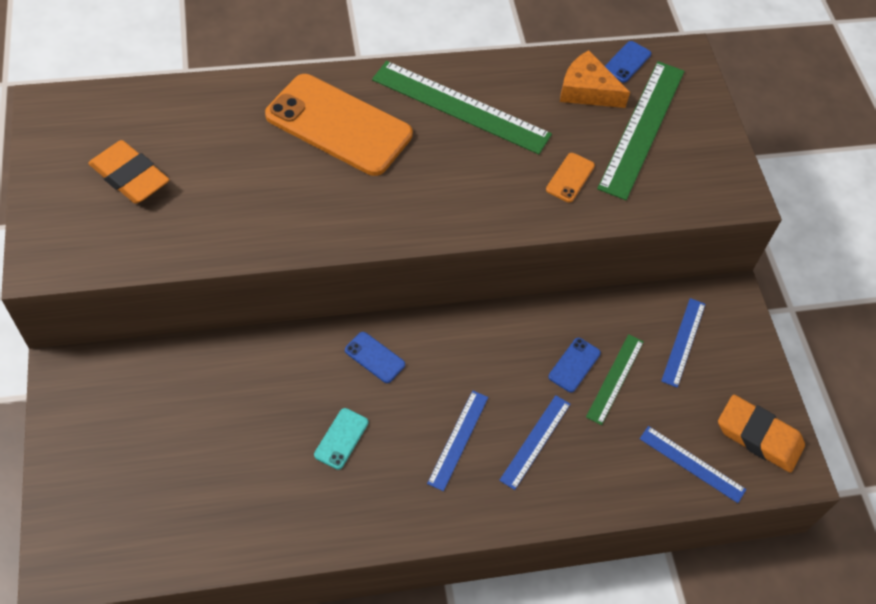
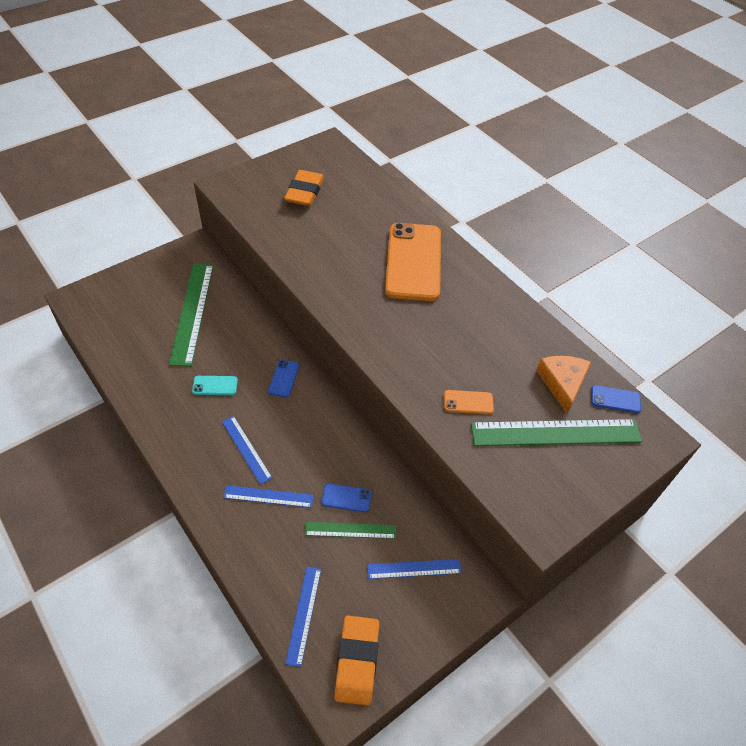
camera: 65 degrees right, 5 degrees down
green ruler [372,61,552,154] -> green ruler moved to [169,264,214,366]
blue ruler [427,391,488,491] -> blue ruler turned 60 degrees clockwise [222,416,272,485]

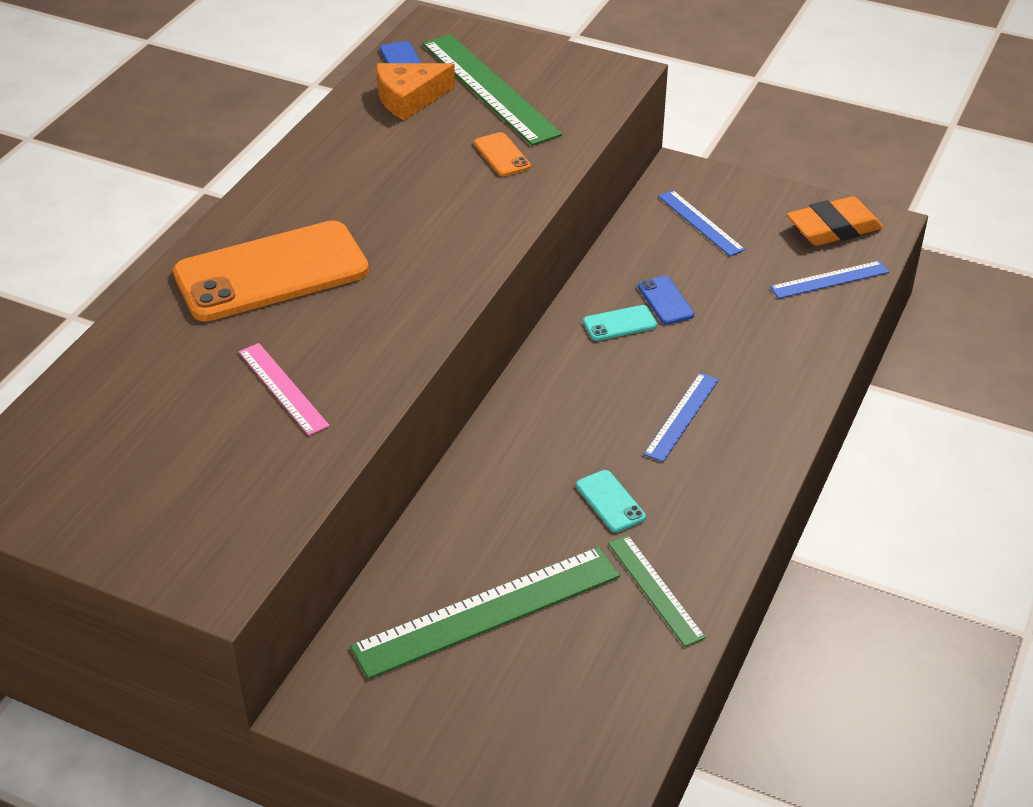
camera: 115 degrees left, 10 degrees down
blue ruler [223,485,314,508] -> none
blue phone [268,360,299,397] -> none
orange eraser [284,170,324,206] -> none
green ruler [305,522,396,539] -> green ruler moved to [608,535,706,647]
none -> pink ruler [239,343,330,435]
none -> turquoise phone [583,305,657,341]

